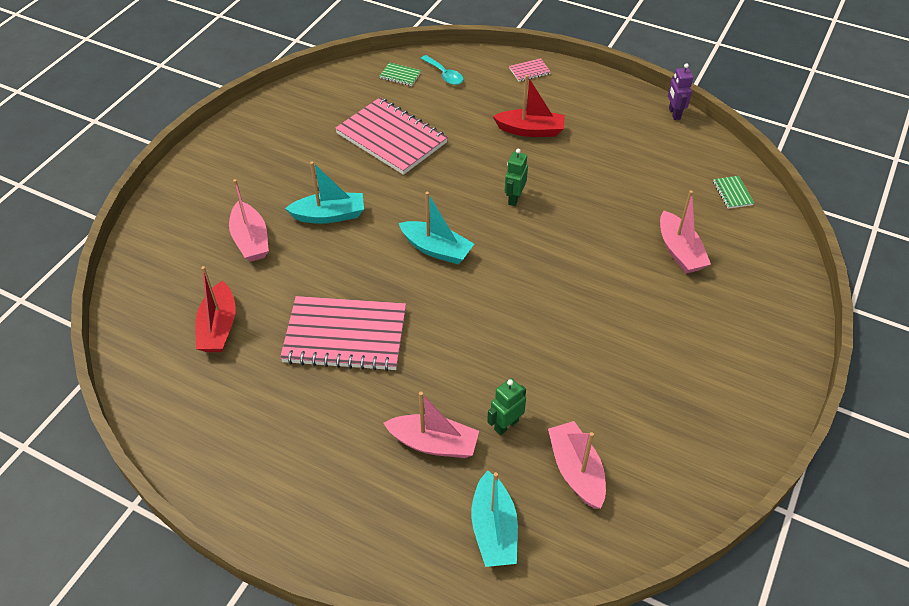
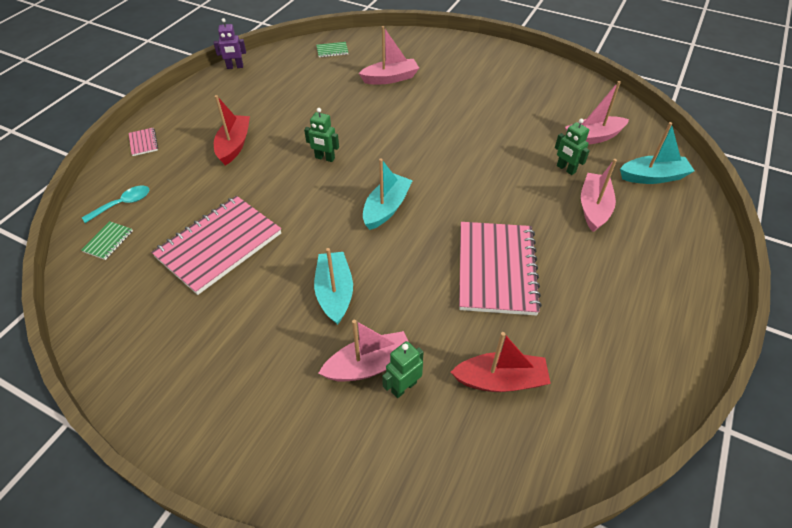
camera: 90 degrees left, 0 degrees up
none -> green robot [382,341,424,398]

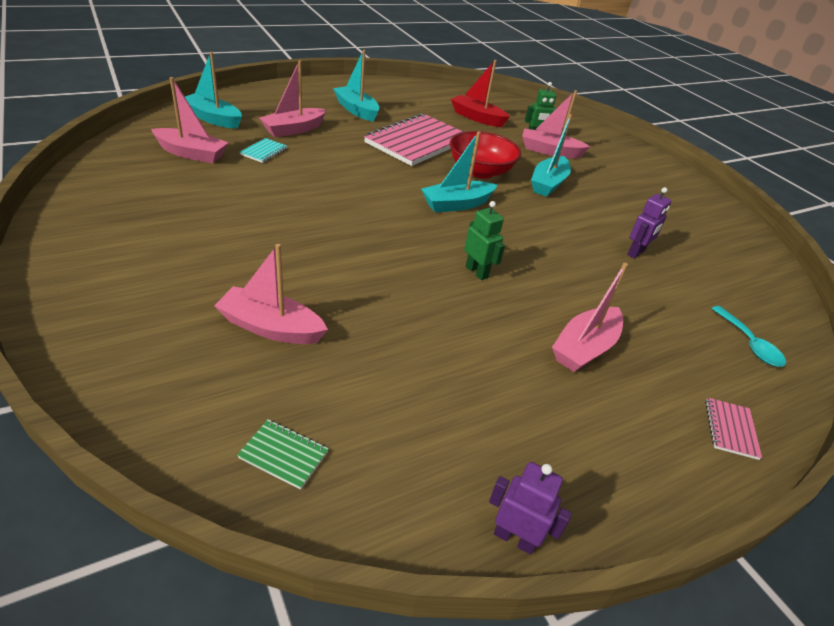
camera: 150 degrees left, 10 degrees down
green notebook [81,221,133,260] -> none
turquoise spoon [82,185,149,223] -> turquoise spoon turned 105 degrees counterclockwise [711,306,786,367]
pink notebook [151,196,281,295] -> purple robot [627,187,671,259]
red boat [214,95,250,165] -> pink boat [552,263,628,372]
green robot [555,119,590,175] -> turquoise notebook [240,138,287,163]
none -> turquoise boat [333,50,379,122]
none -> red bowl [450,131,521,179]

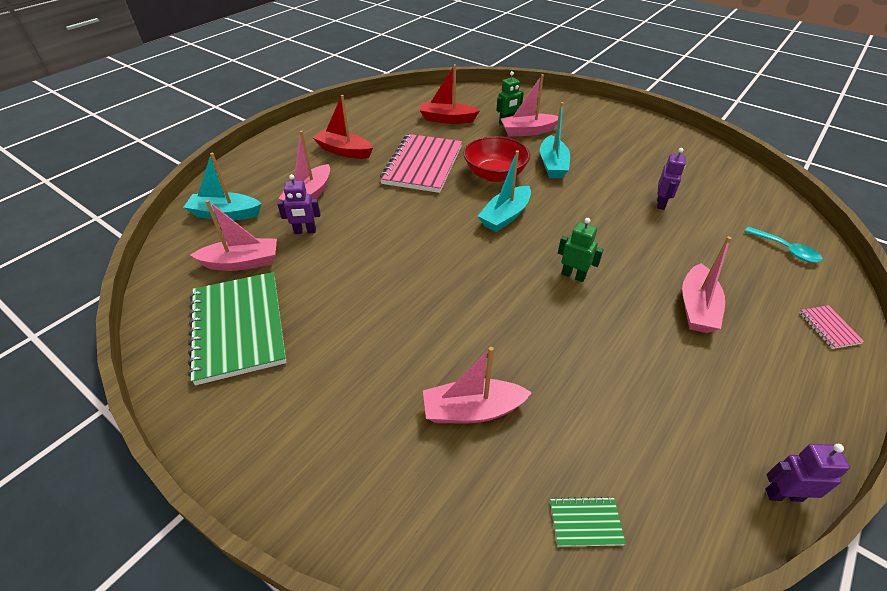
camera: 20 degrees left, 5 degrees up
turquoise notebook [240,138,287,163] -> purple robot [277,174,321,234]
turquoise boat [333,50,379,122] -> red boat [313,95,373,159]
none -> green notebook [188,272,286,385]

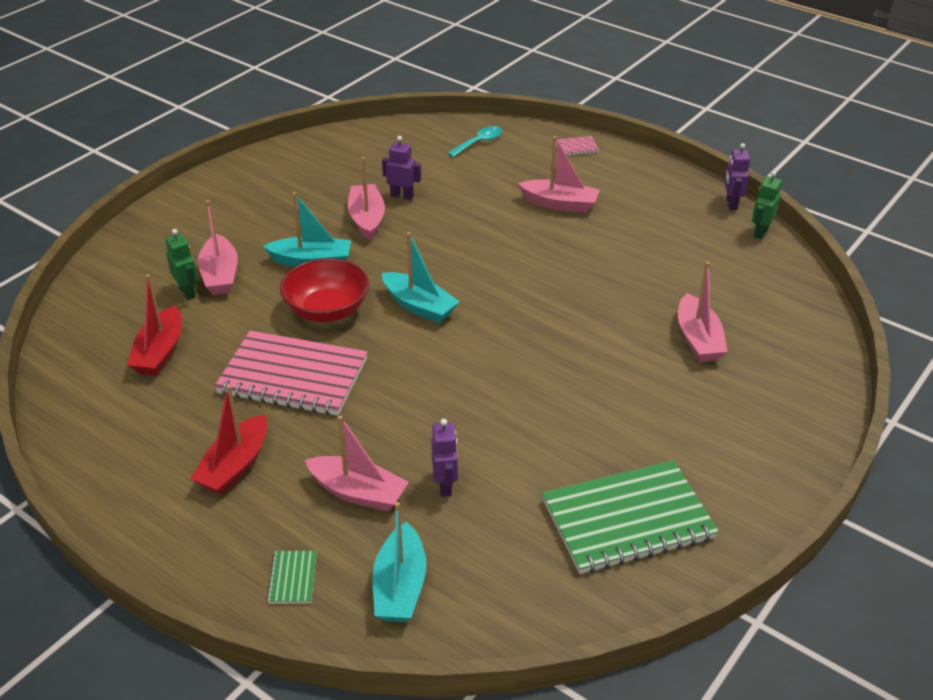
camera: 90 degrees left, 5 degrees down
pink boat [190,200,277,271] -> pink boat moved to [348,157,385,240]
green notebook [550,497,626,547] -> green notebook moved to [267,551,317,604]
green robot [558,218,604,282] -> green robot moved to [752,171,782,239]

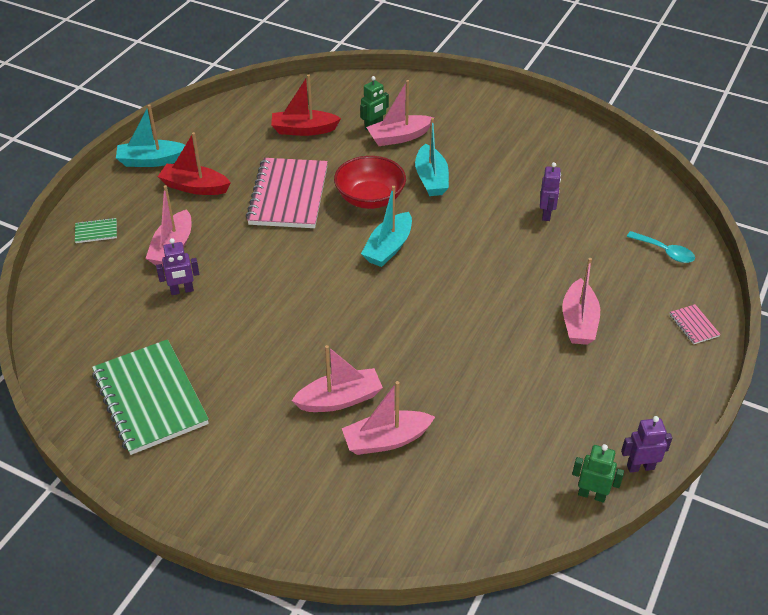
camera: 80 degrees right, 5 degrees up
pink boat [348,157,385,240] -> pink boat moved to [291,345,383,412]
turquoise boat [373,502,426,622] -> turquoise boat moved to [116,104,185,167]

